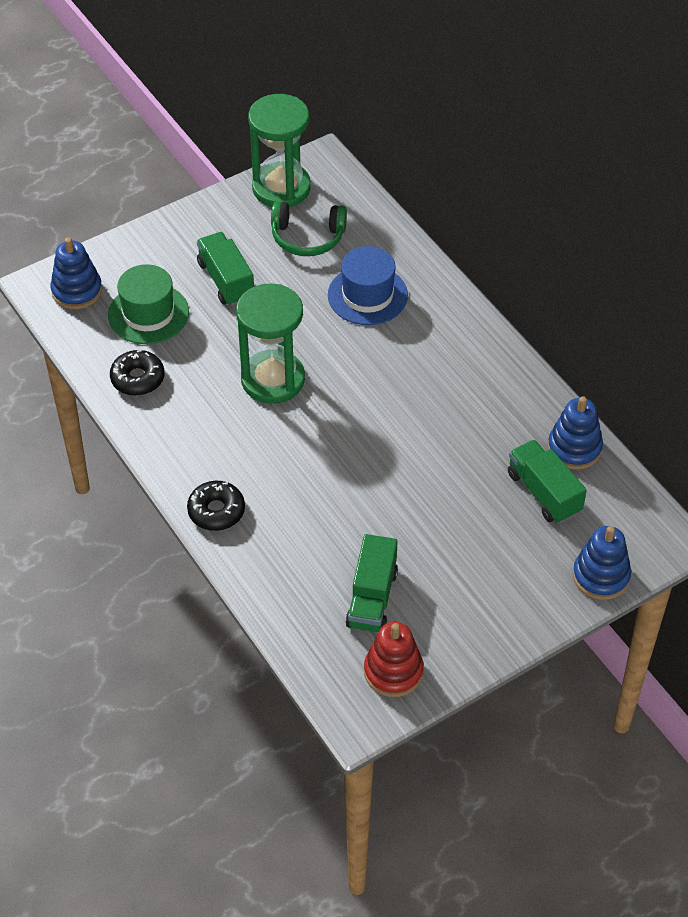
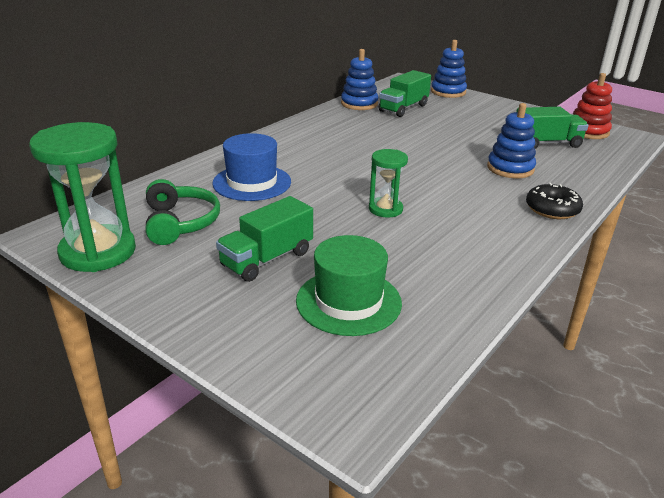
camera: 110 degrees left, 20 degrees down
blue stacking toy [51,237,102,309] -> blue stacking toy moved to [487,103,536,178]
black donut [110,350,164,396] -> none
green hourglass [236,283,305,404] -> green hourglass [369,149,408,218], size x0.54

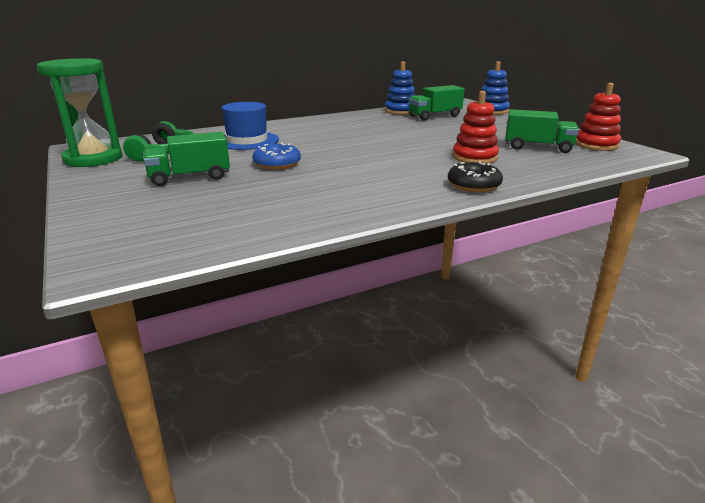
camera: 25 degrees right, 5 degrees down
green hat [296,235,402,336] -> none
green hourglass [369,149,408,218] -> none
blue stacking toy [487,103,536,178] -> red stacking toy [452,91,499,164]
none -> blue donut [252,143,301,169]

